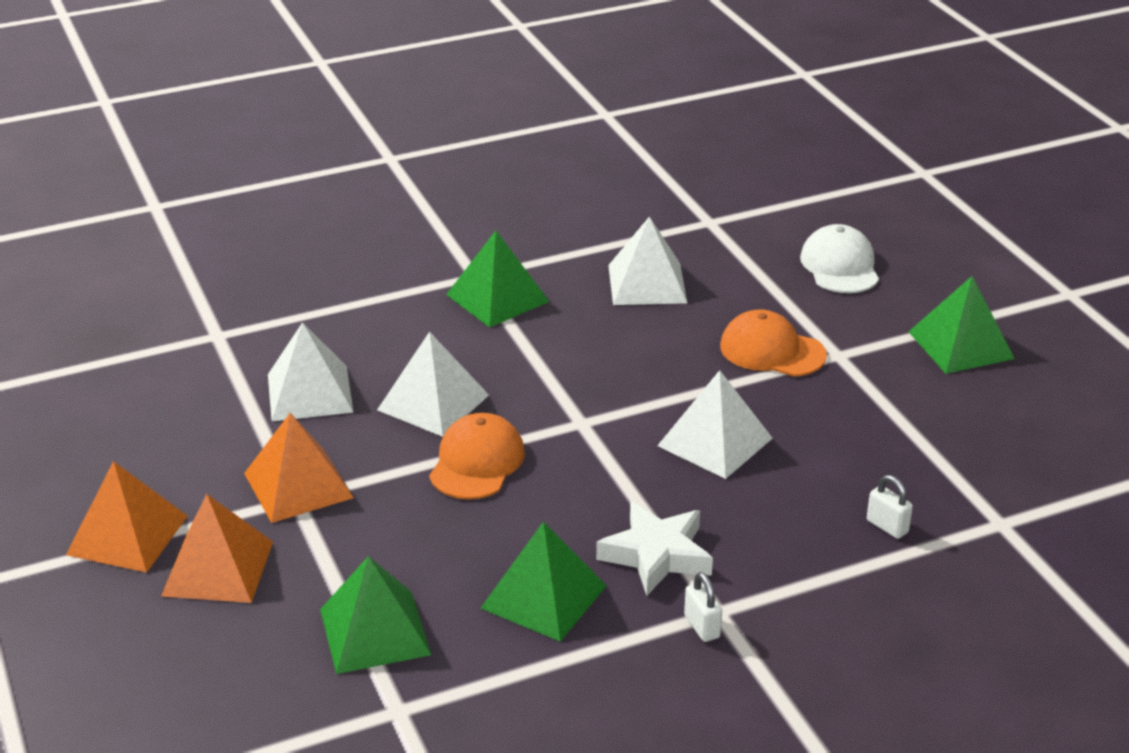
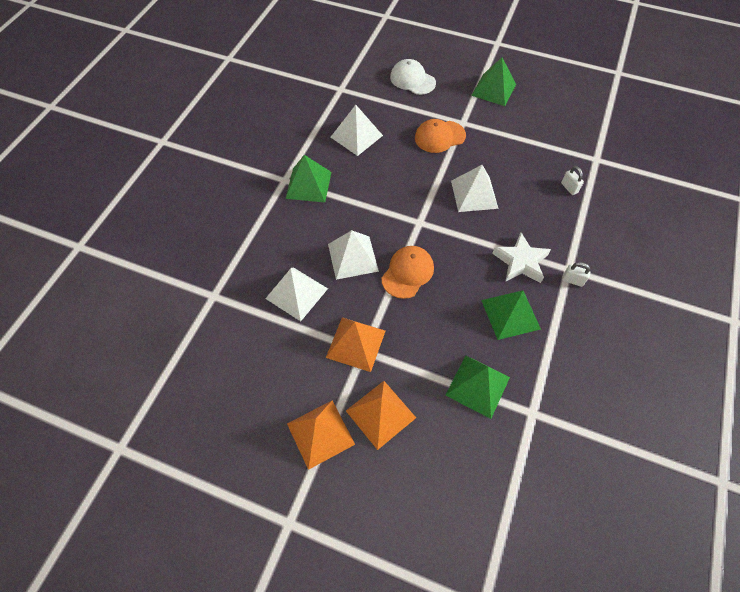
camera: 45 degrees left, 25 degrees up
orange cap [429,413,525,499] -> orange cap turned 60 degrees clockwise [381,246,434,299]
white padlock [867,475,913,539] -> white padlock turned 60 degrees clockwise [561,166,584,195]

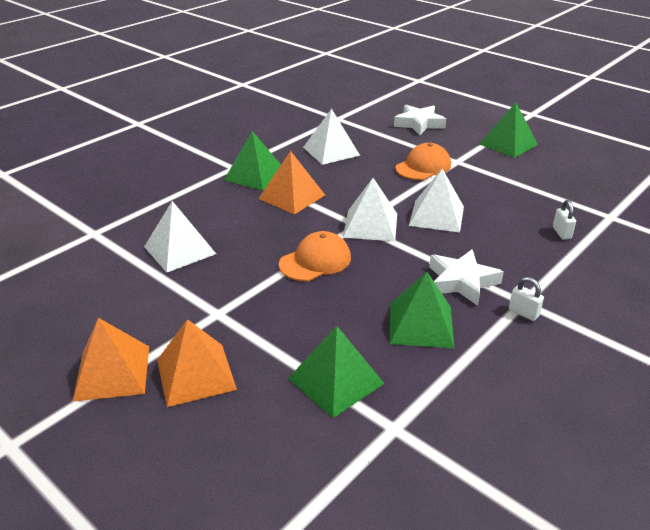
camera: 20 degrees right, 25 degrees down
orange pyramid [326,317,385,372] -> orange pyramid moved to [258,151,325,215]
white pyramid [328,230,379,280] -> white pyramid moved to [343,178,397,241]
white cap [390,59,436,95] -> white star [394,105,446,135]
orange cap [415,119,466,153] -> orange cap turned 135 degrees clockwise [395,143,451,180]

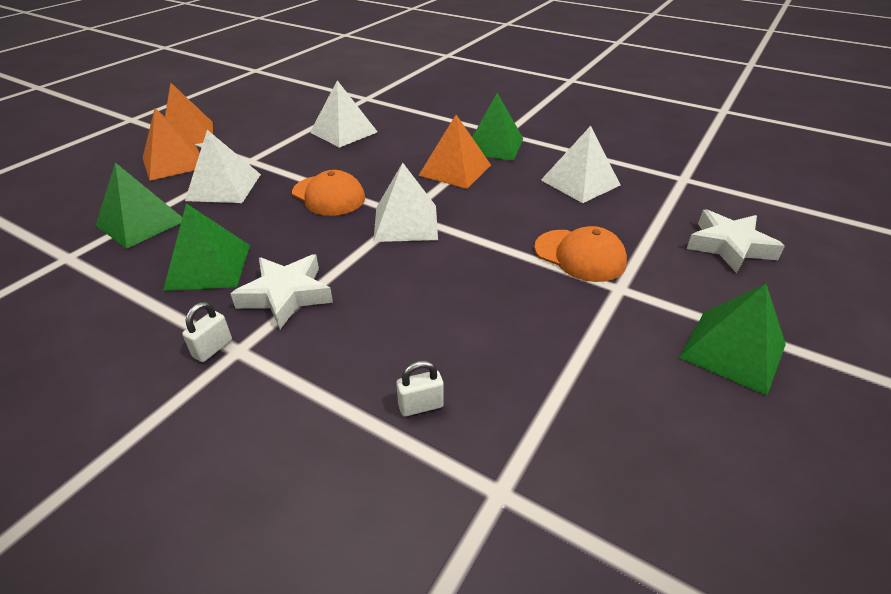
camera: 80 degrees right, 5 degrees up
white pyramid [409,169,464,233] -> white pyramid moved to [185,130,261,203]

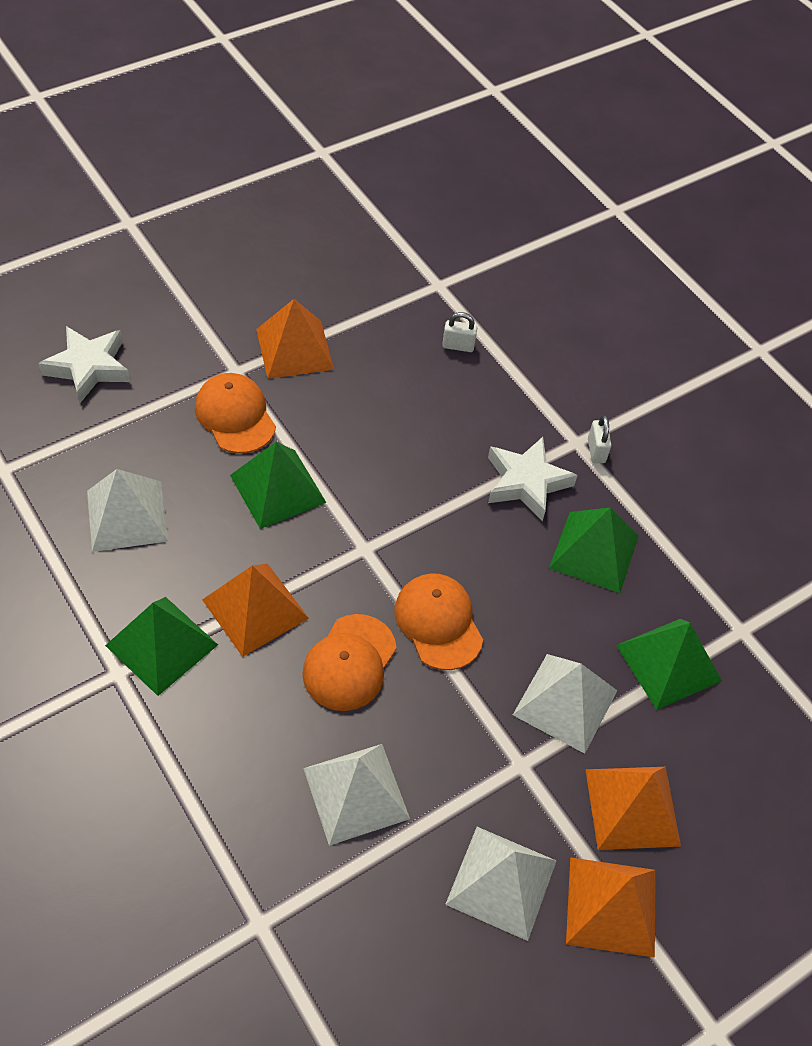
camera: 160 degrees left, 15 degrees up
white padlock [182,302,232,362] -> white padlock turned 60 degrees counterclockwise [588,415,611,463]
white pyramid [373,163,438,242] -> white pyramid moved to [445,827,556,941]
green pyramid [679,284,786,396] -> green pyramid moved to [230,442,327,529]
none -> orange pyramid [256,299,334,379]
none -> orange cap [302,614,396,711]

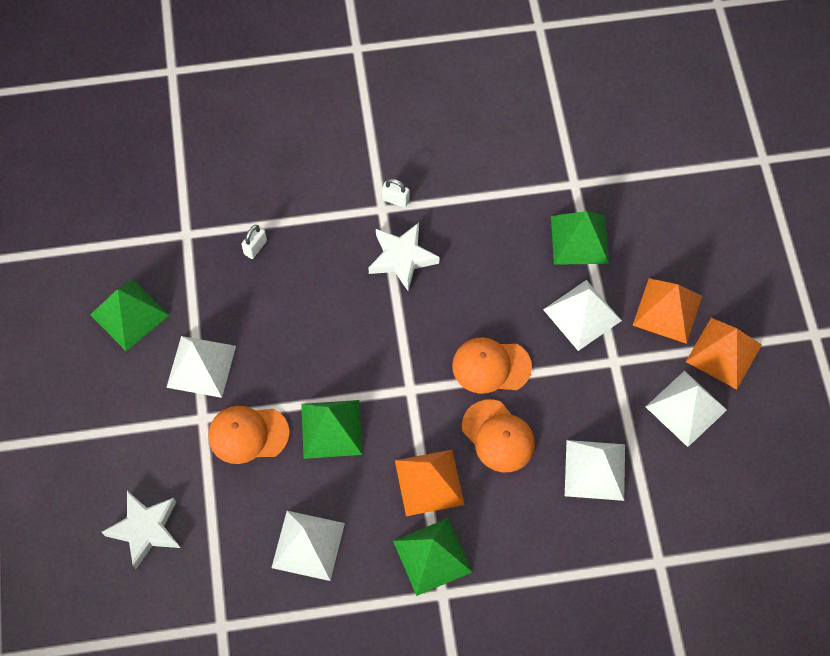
camera: 60 degrees left, 10 degrees up
orange pyramid [256,299,334,379] -> white pyramid [166,336,236,398]
green pyramid [549,507,639,593] -> green pyramid moved to [90,279,169,351]

